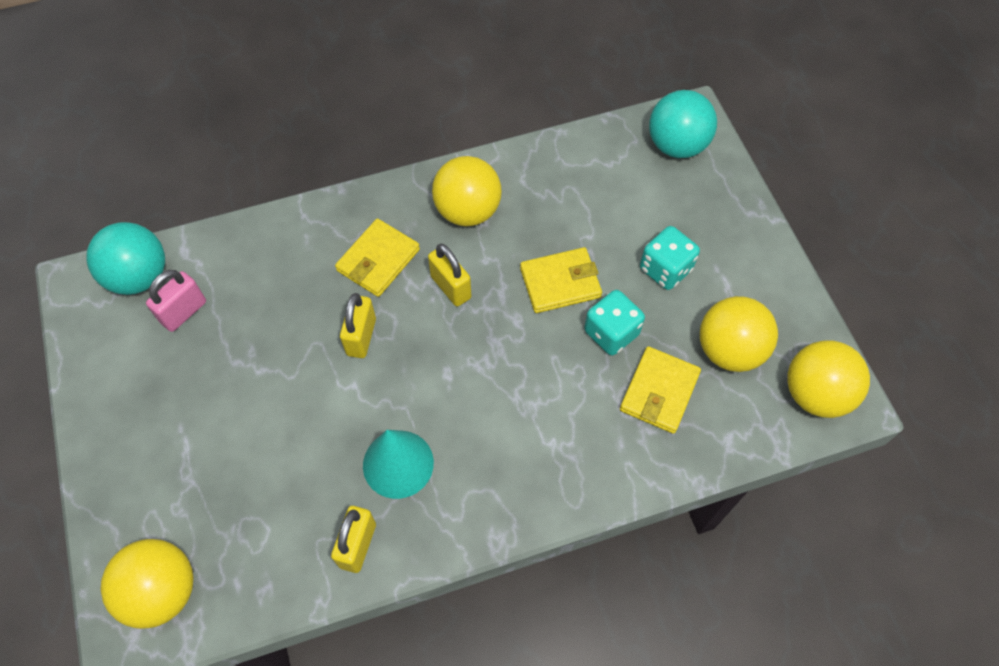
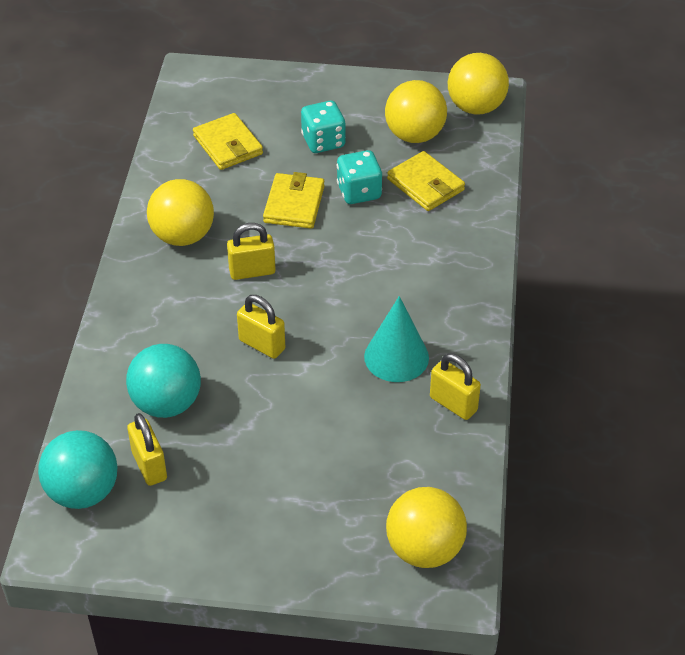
camera: 65 degrees left, 15 degrees down
pink padlock [146,270,206,332] -> yellow padlock [127,413,167,486]
yellow wallet [335,219,420,297] -> yellow wallet moved to [193,113,263,170]
turquoise ball [649,90,717,158] -> turquoise ball moved to [126,344,201,418]

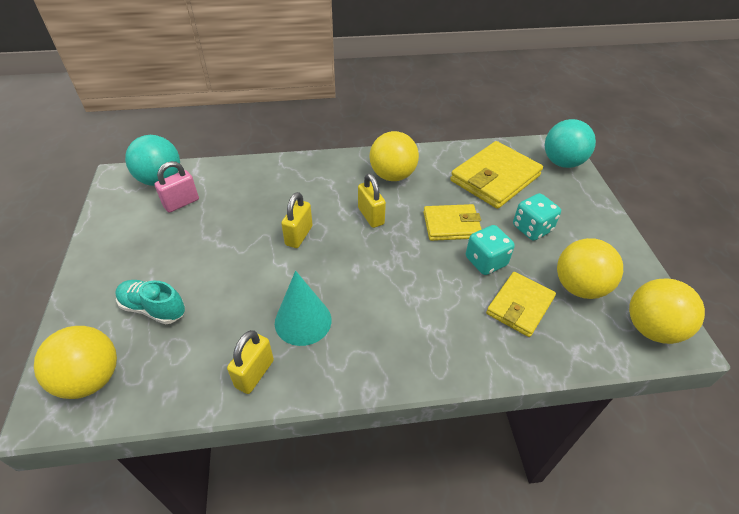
camera: 75 degrees right, 0 degrees up
turquoise ball [126,344,201,418] -> turquoise ball moved to [545,119,596,168]
yellow padlock [127,413,167,486] -> pink padlock [155,161,199,213]
yellow wallet [193,113,263,170] -> yellow wallet [450,141,543,209], size x1.57
none -> turquoise shoe [115,280,185,324]

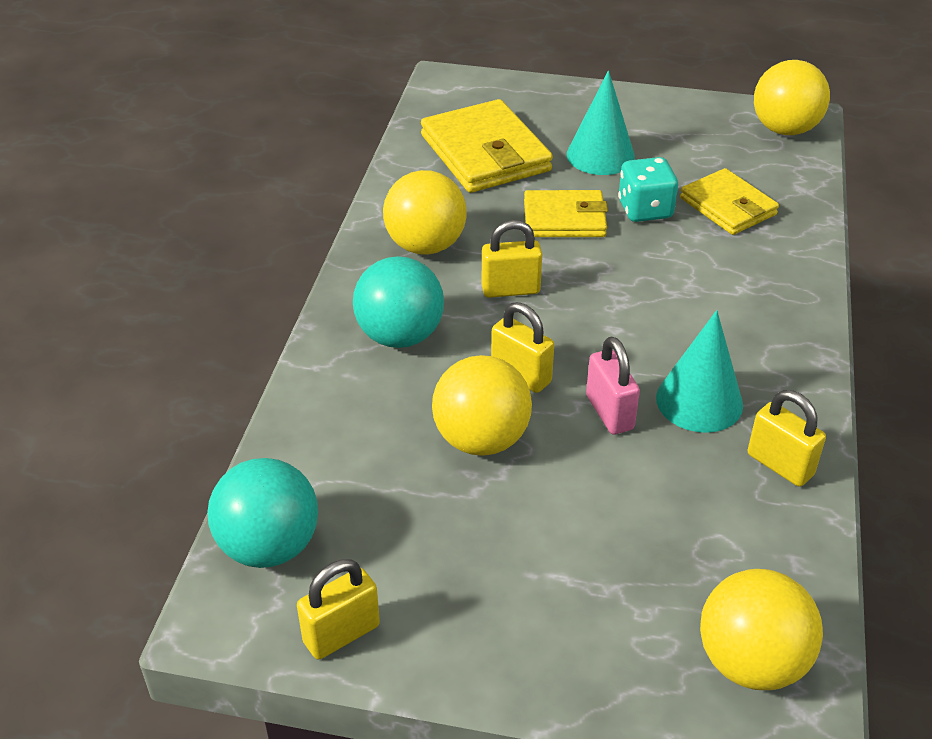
camera: 70 degrees left, 5 degrees down
turquoise shoe [115,280,185,324] -> none
pink padlock [155,161,199,213] -> pink padlock moved to [586,336,640,435]
yellow wallet [423,204,482,241] -> yellow wallet turned 75 degrees clockwise [524,190,608,237]
turquoise dice [513,193,561,241] -> turquoise cone [567,71,635,175]
turquoise ball [545,119,596,168] -> turquoise ball moved to [353,256,444,348]
yellow ball [557,238,623,299] -> yellow ball moved to [432,355,532,456]
none -> yellow padlock [297,559,380,660]

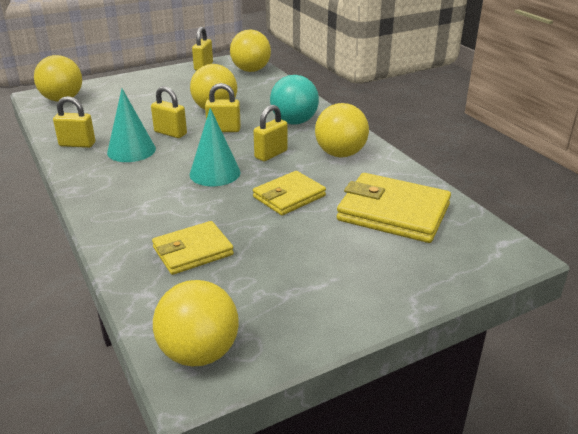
camera: 140 degrees right, 10 degrees down
turquoise ball [207,458,318,568] -> yellow ball [230,30,271,72]
turquoise cone [567,71,635,175] -> turquoise cone moved to [190,108,241,186]
pink padlock [586,336,640,435] -> yellow padlock [151,86,187,138]
turquoise dice [618,157,678,222] -> none
yellow wallet [680,168,779,235] -> yellow wallet turned 45 degrees counterclockwise [152,221,234,275]

